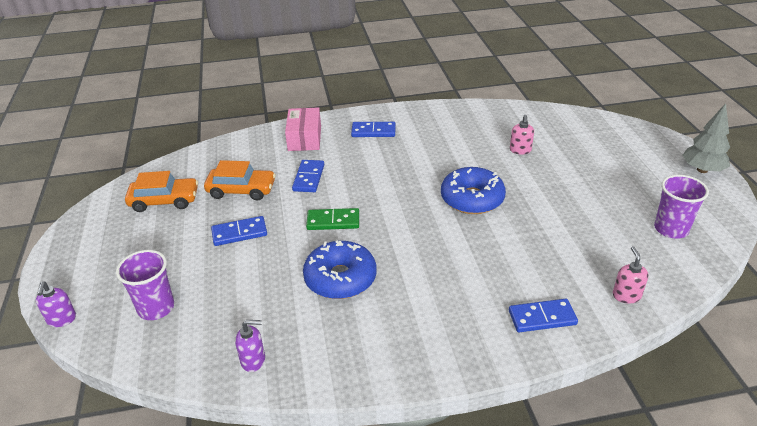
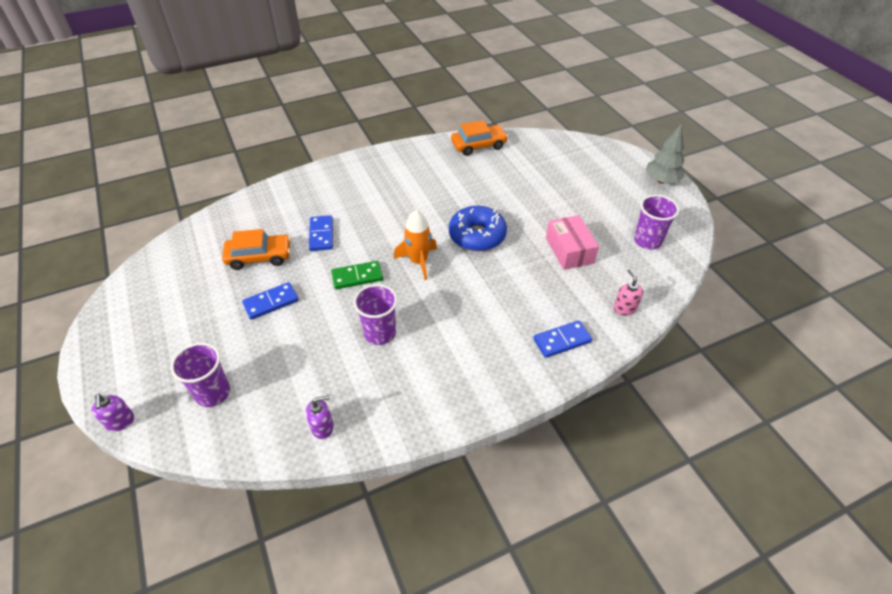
camera: 15 degrees left, 10 degrees up
orange car [125,171,198,212] -> orange car moved to [451,120,508,156]
pink box [285,107,321,151] -> pink box moved to [546,215,599,270]
blue donut [303,241,377,299] -> purple cup [353,284,397,345]
blue domino [351,122,396,137] -> none
pink soap dispenser [510,115,534,155] -> none
none -> orange rocket [394,210,437,280]

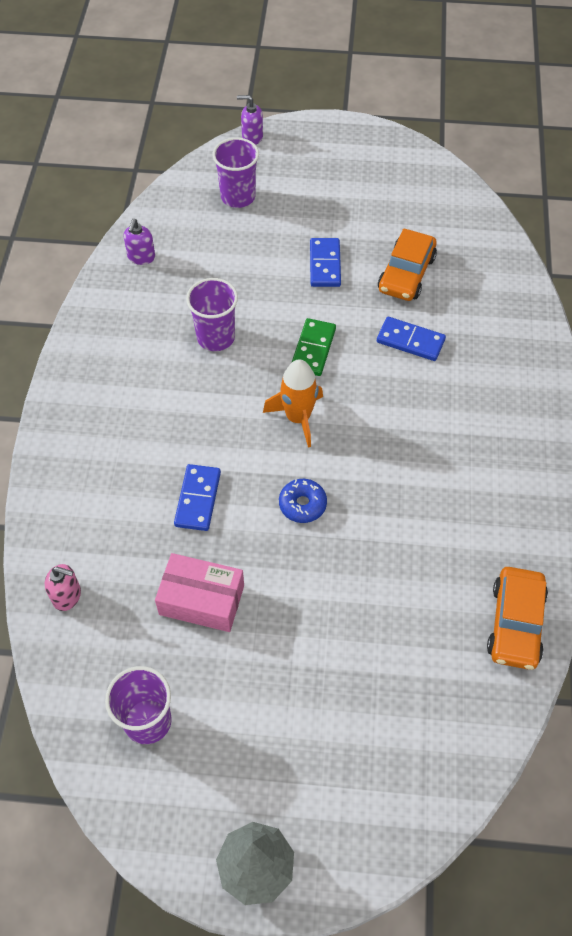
camera: 120 degrees right, 10 degrees up
blue donut [449,206,507,251] -> blue donut [279,479,327,523], size x0.54
blue domino [533,320,592,358] -> blue domino moved to [174,464,221,531]

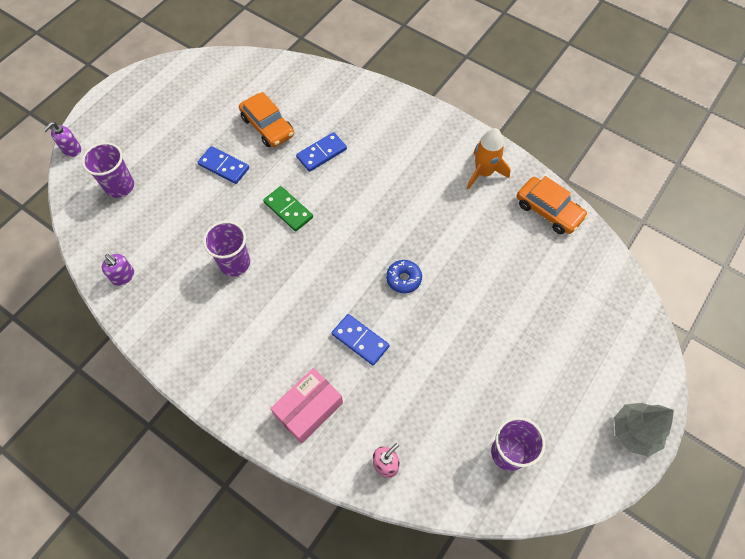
camera: 60 degrees left, 5 degrees up
pink box [155,553,244,632] -> pink box moved to [270,368,343,444]
orange rocket [263,359,323,447] -> orange rocket moved to [467,128,511,190]

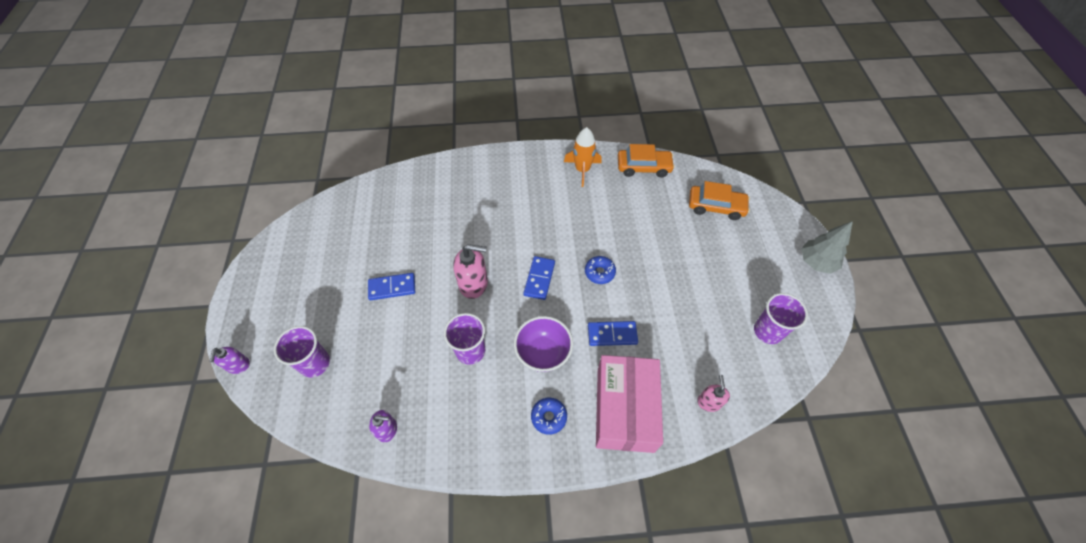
camera: 40 degrees left, 5 degrees down
orange car [239,92,294,147] -> orange car moved to [689,181,750,220]
green domino [263,186,313,231] -> pink soap dispenser [453,244,488,299]
pink box [270,368,343,444] -> pink box [596,355,663,453], size x1.54
blue domino [296,132,347,172] -> blue domino moved to [523,256,555,300]
none -> purple bowl [514,316,573,372]
none -> blue donut [531,398,567,435]

